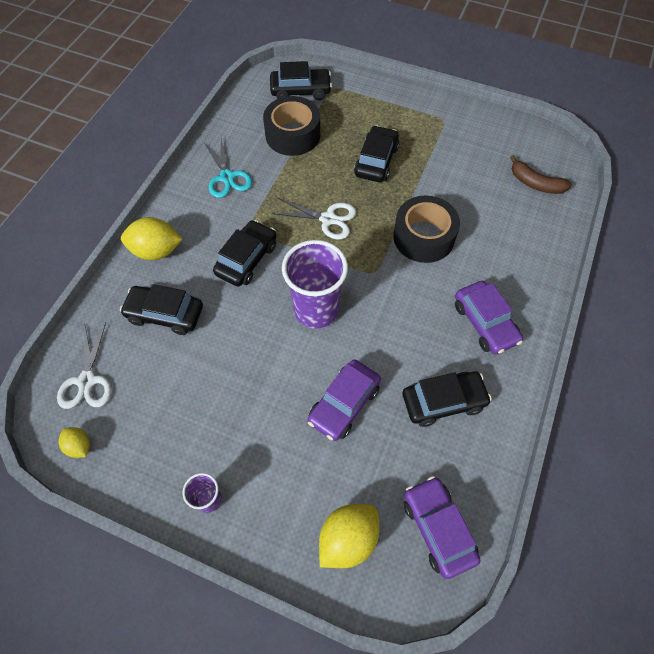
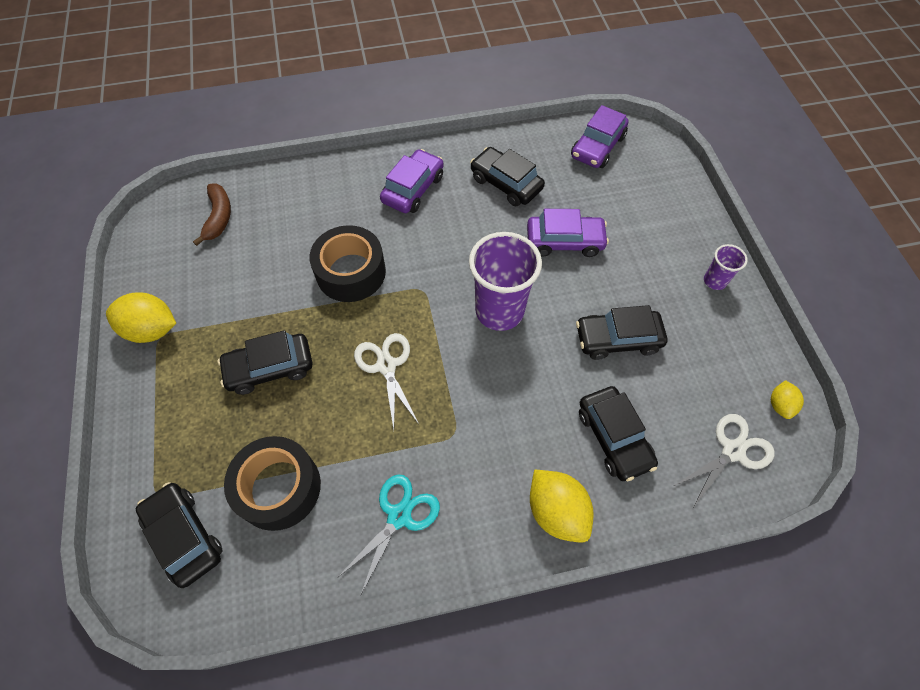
camera: 125 degrees left, 0 degrees up
black car [213,220,276,286] -> black car moved to [576,305,667,360]
yellow lemon [319,504,379,568] -> yellow lemon moved to [106,292,176,343]

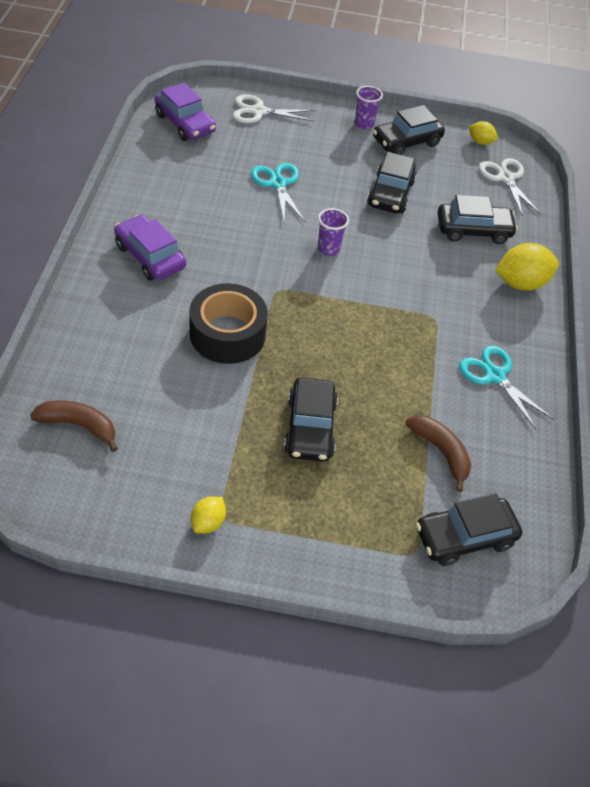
camera: 75 degrees left, 10 degrees down
yellow lemon [106,292,176,343] -> yellow lemon [191,497,226,534], size x0.55
black tape [224,436,321,531] -> brown banana [406,415,471,492]
white scissors [354,333,419,430] -> white scissors moved to [233,94,315,123]
purple cup [469,232,542,331] -> purple cup [318,208,349,256], size x0.49
black car [470,147,545,206] -> black car moved to [373,105,445,155]
purple car [527,209,609,257] -> turquoise scissors [251,163,305,222]

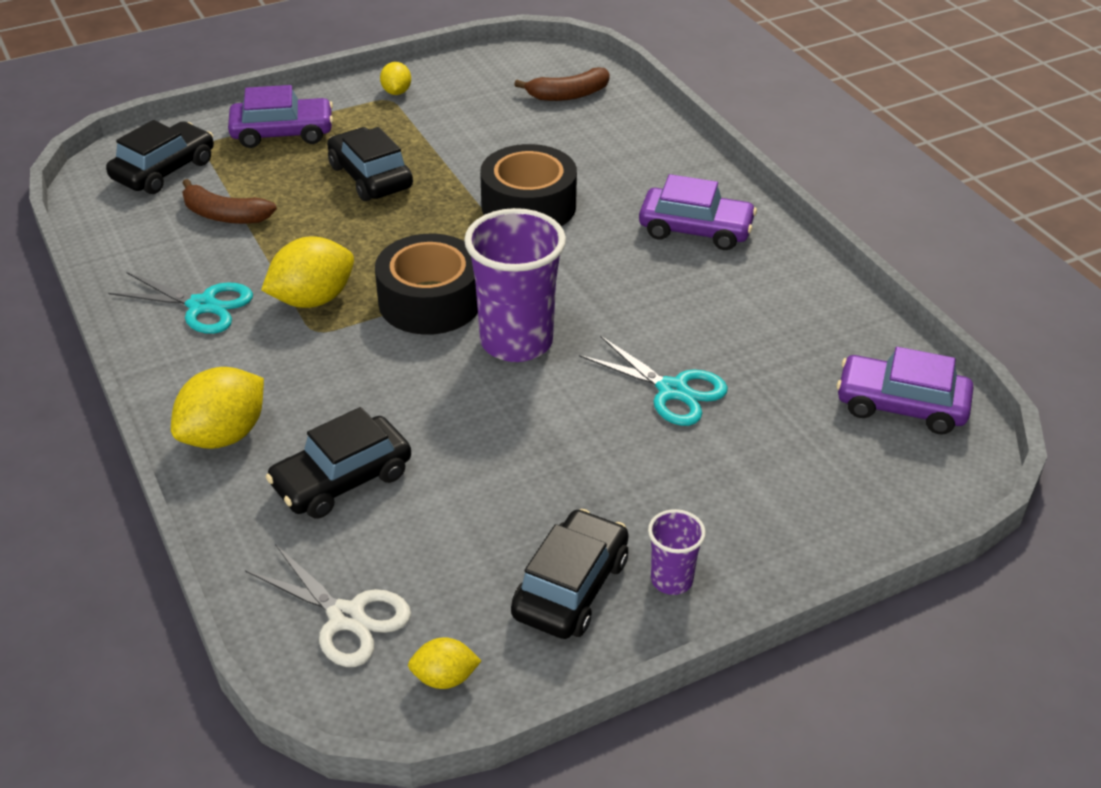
camera: 150 degrees right, 10 degrees down
white scissors [233,94,315,123] -> none
purple cup [318,208,349,256] -> purple cup [464,208,566,362], size x2.06
black car [367,152,416,214] -> none
none -> purple car [228,85,333,148]
none -> yellow lemon [261,236,354,308]
none -> black tape [375,234,478,335]

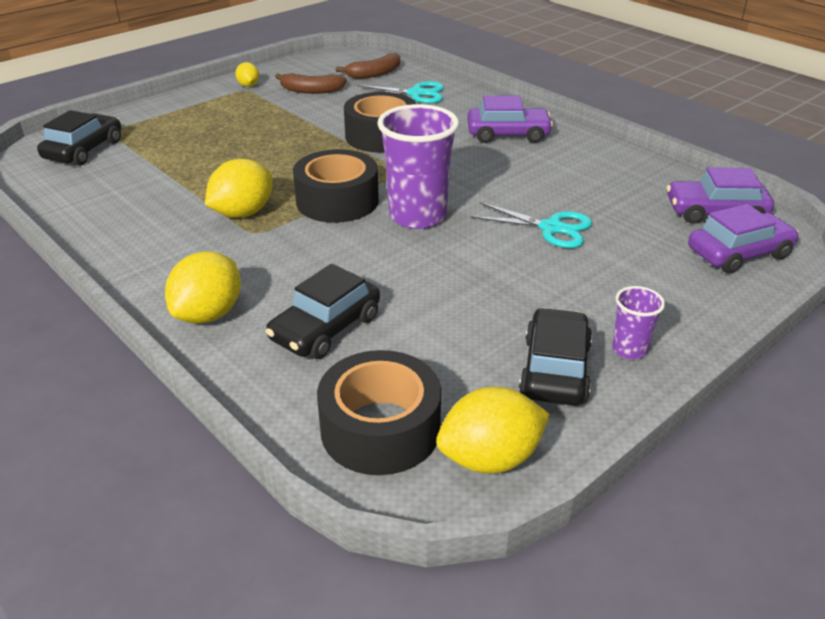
camera: 15 degrees left, 5 degrees down
turquoise scissors [108,272,253,334] -> turquoise scissors moved to [355,81,444,103]
brown banana [182,179,277,224] -> brown banana moved to [275,73,347,94]
purple car [228,85,333,148] -> purple car moved to [688,204,799,274]
white scissors [245,544,411,667] -> black tape [317,350,441,475]
black car [327,127,413,201] -> none
yellow lemon [408,637,481,689] -> yellow lemon [436,387,550,474], size x1.82

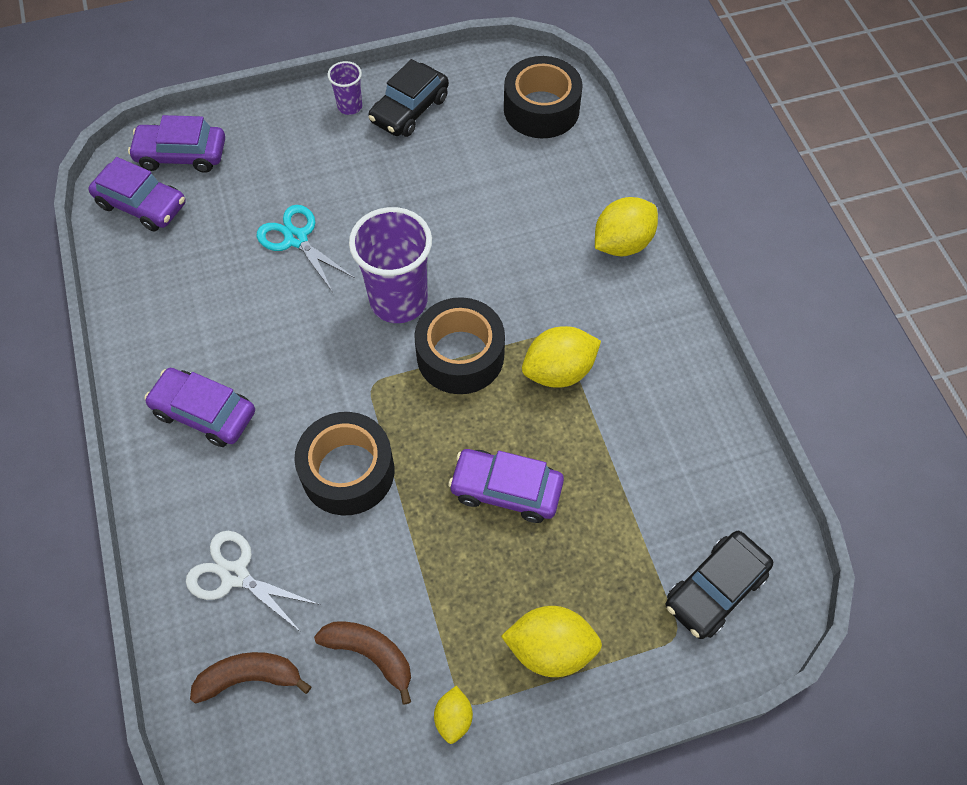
camera: 155 degrees left, 25 degrees up
black car [266,264,380,359] -> none
turquoise scissors [355,81,444,103] -> white scissors [186,531,320,633]
yellow lemon [436,387,550,474] -> yellow lemon moved to [501,606,602,677]
none -> purple car [448,449,564,523]

